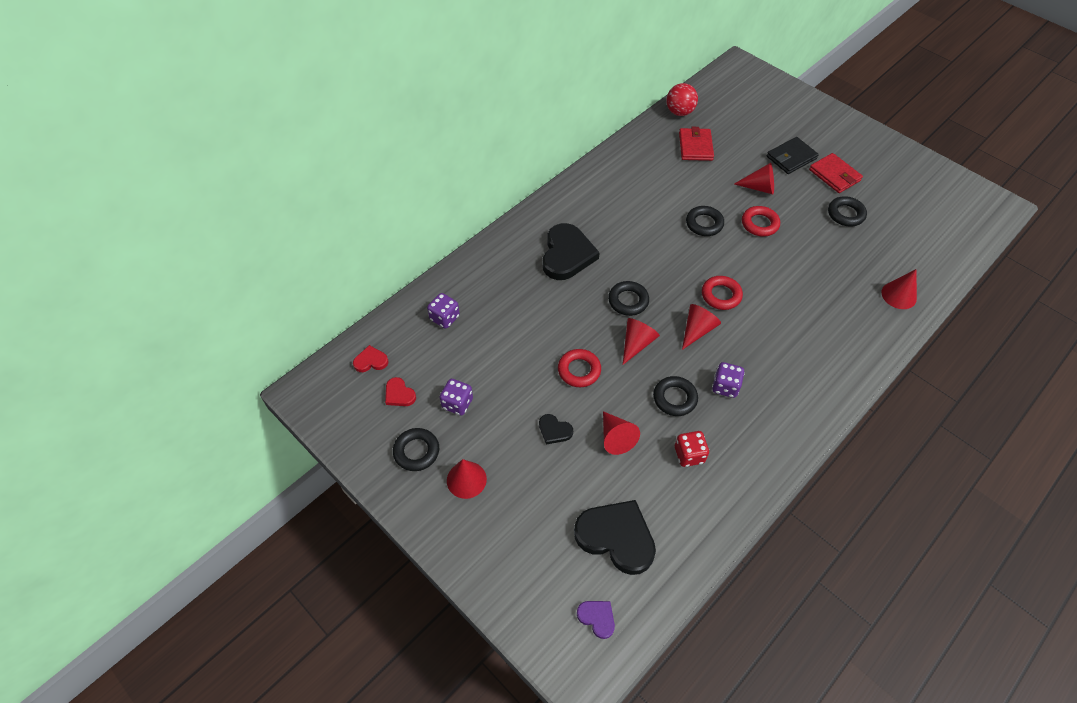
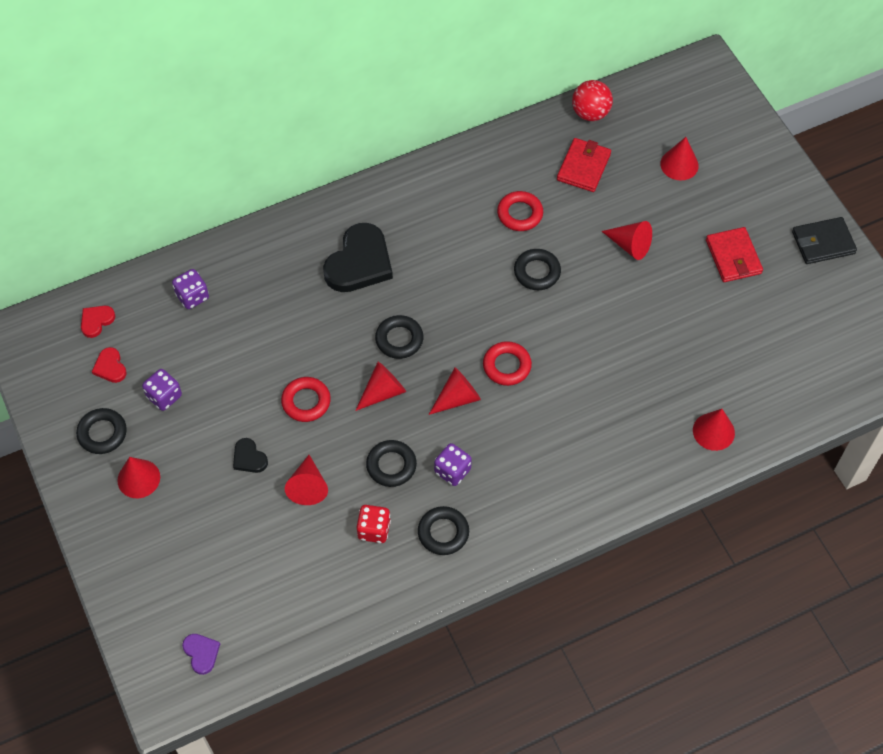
camera: 20 degrees right, 5 degrees up
red heart [353,345,389,372] -> red heart turned 60 degrees counterclockwise [81,306,115,338]
black heart [574,500,656,575] -> none
red ring [742,206,780,236] -> red ring moved to [497,191,543,231]
black wallet [767,137,819,174] -> black wallet moved to [792,217,857,264]
black ring [828,196,867,227] -> black ring moved to [418,506,469,555]
none -> red cone [660,137,699,180]

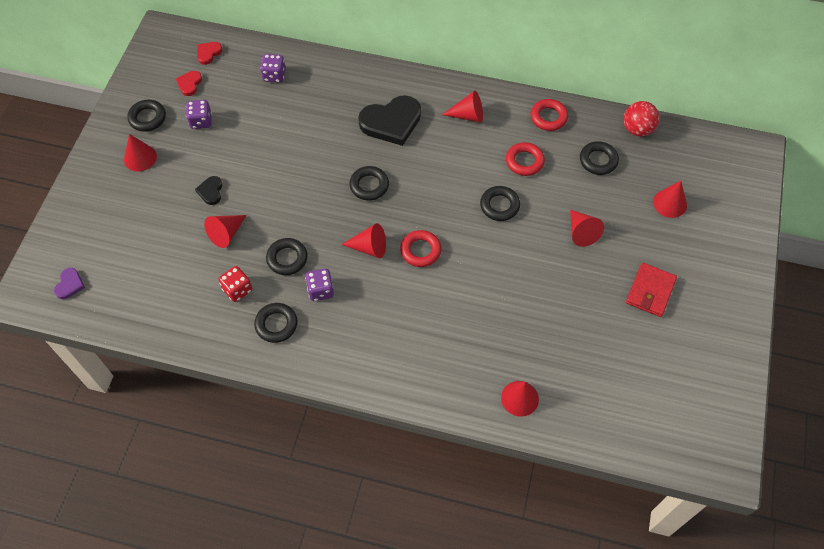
camera: 40 degrees right, 0 degrees up
red heart [81,306,115,338] -> red heart turned 45 degrees counterclockwise [197,42,222,65]
red ring [281,377,331,422] -> red ring moved to [531,99,568,131]
red cone [355,362,406,411] -> red cone moved to [442,91,483,123]
red wallet [557,138,611,192] -> black ring [580,141,619,175]
black wallet [792,217,857,264] -> none

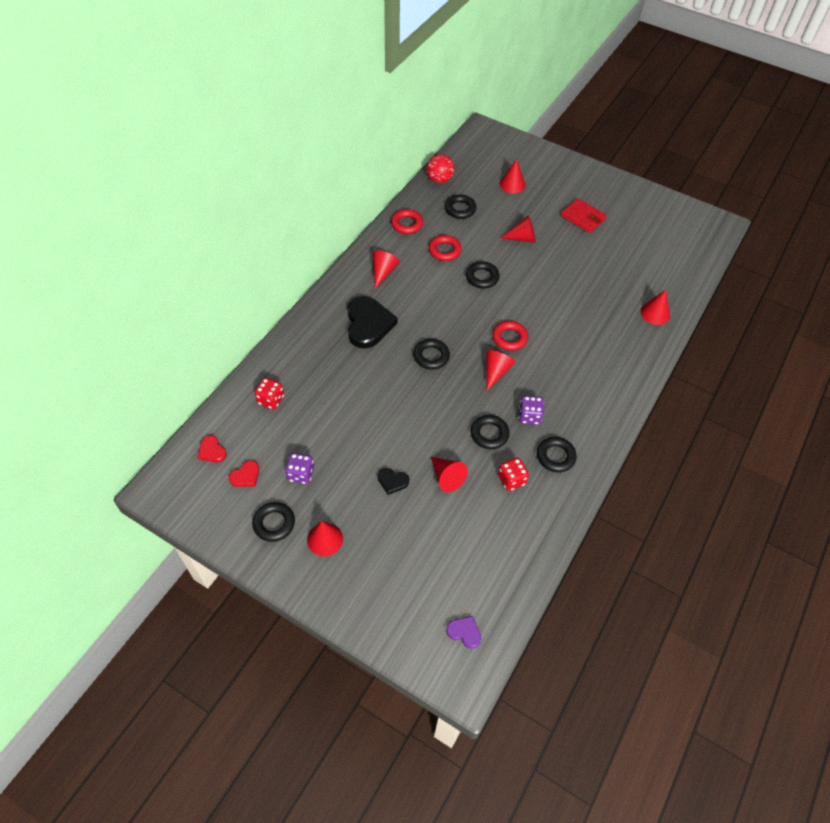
camera: 75 degrees left, 5 degrees down
red heart [176,71,202,96] -> red heart turned 75 degrees counterclockwise [229,460,259,487]
purple dice [260,54,286,83] -> red dice [255,378,284,409]

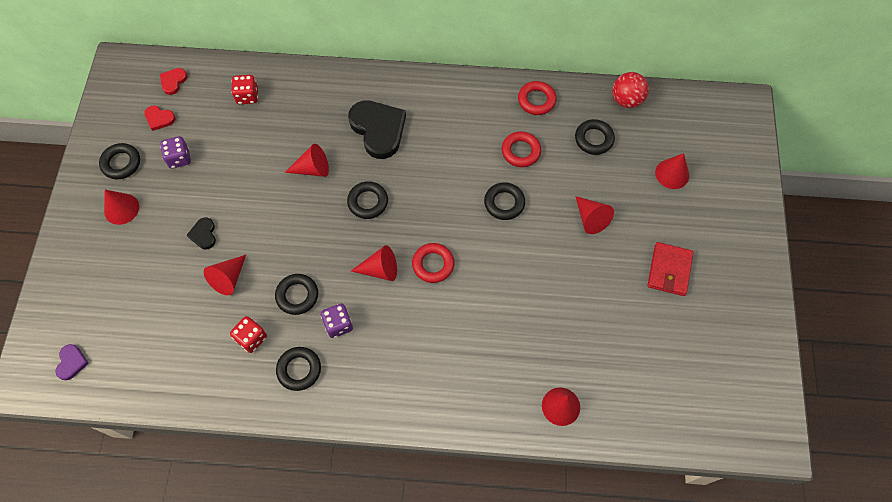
camera: 65 degrees right, 10 degrees up
black heart [347,296,397,349] -> black heart turned 90 degrees counterclockwise [348,100,406,159]
red cone [373,250,400,289] -> red cone moved to [285,144,329,177]

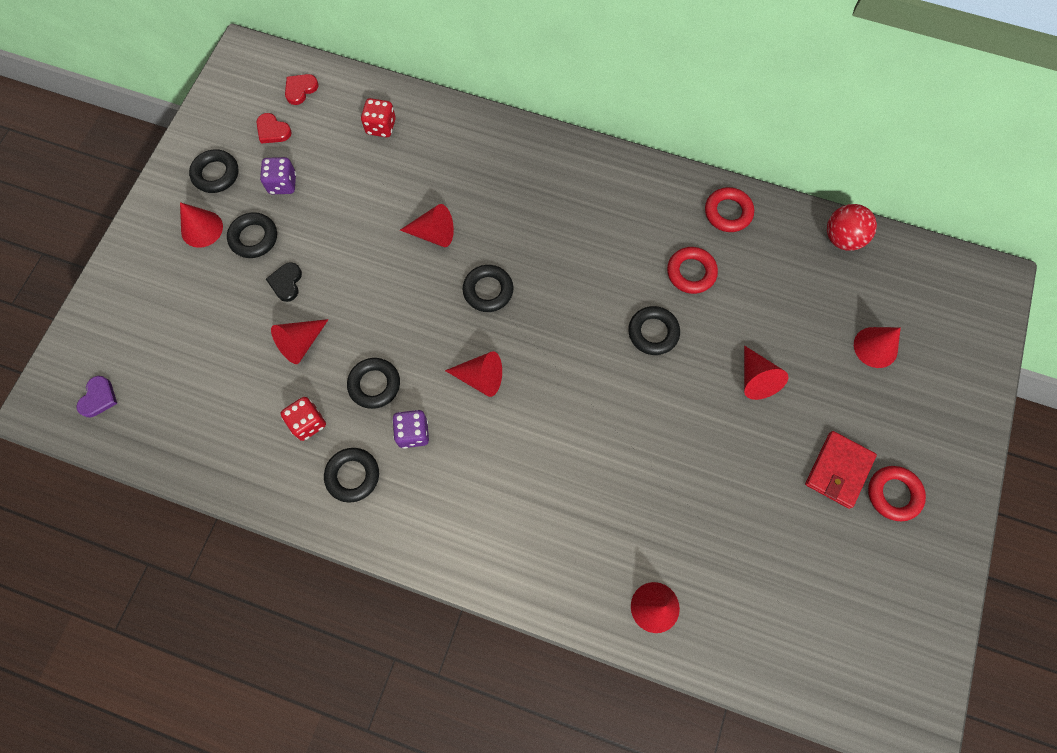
camera: 15 degrees right, 5 degrees up
black heart [348,100,406,159] -> none
red ring [412,243,454,283] -> red ring moved to [868,466,926,521]
black ring [575,119,615,155] -> black ring moved to [227,212,277,258]

